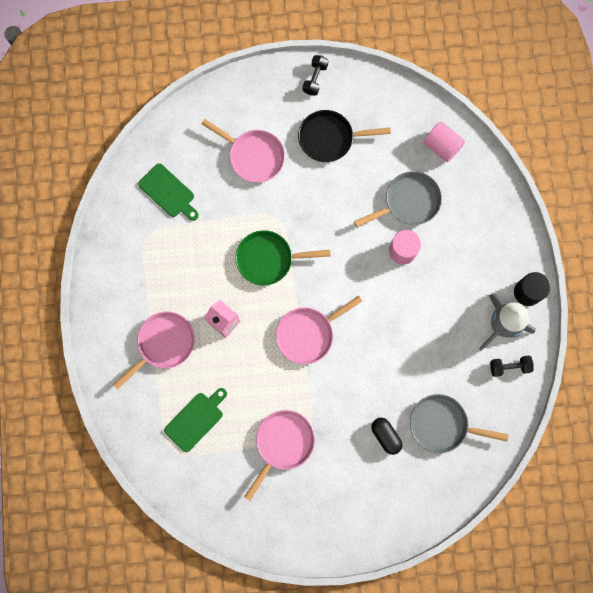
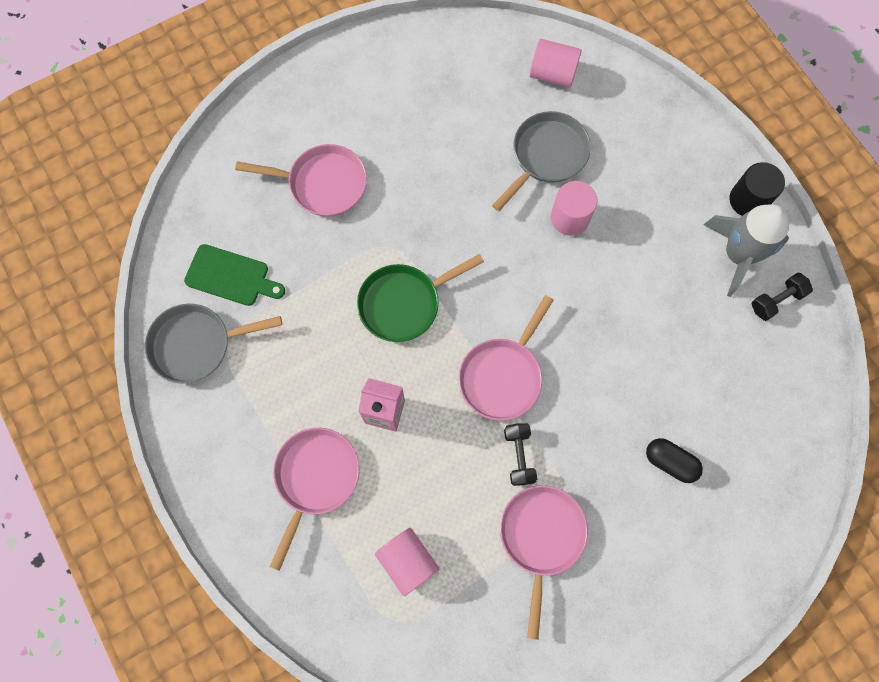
camera: 25 degrees left, 5 degrees down
green cutting board [164,388,227,452] -> pink cylinder [375,528,440,596]
black pan [298,110,391,162] -> none
black dumbbell [303,55,328,96] -> black dumbbell moved to [504,423,537,486]
grey pan [410,394,509,453] -> grey pan moved to [145,304,282,383]

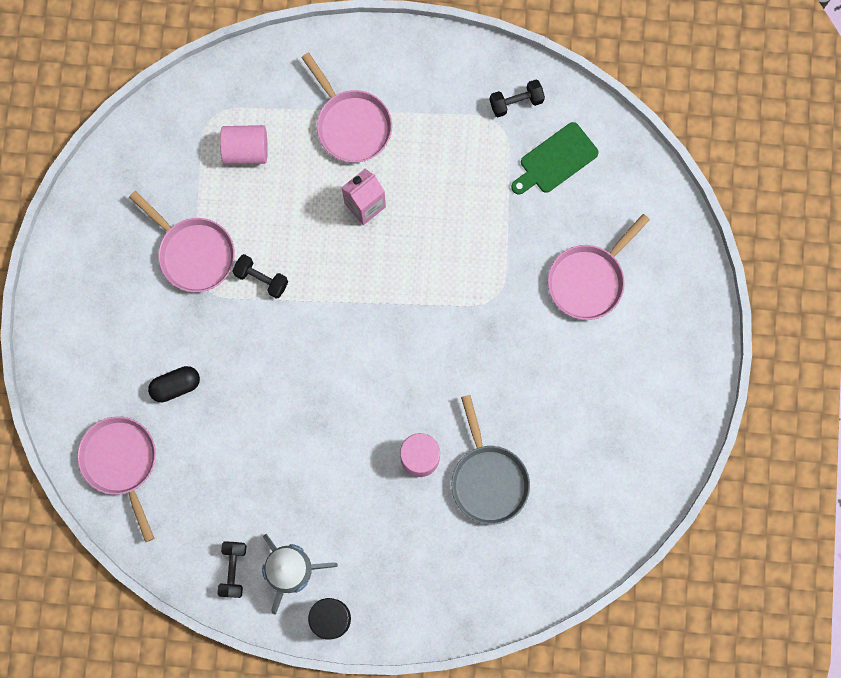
camera: 125 degrees right, 5 degrees up
grey pan [145,304,282,383] -> black dumbbell [490,80,545,117]
green pan [357,254,484,342] -> none
pink pan [458,295,554,421] -> pink pan moved to [77,416,156,542]
pink cylinder [530,39,582,88] -> none

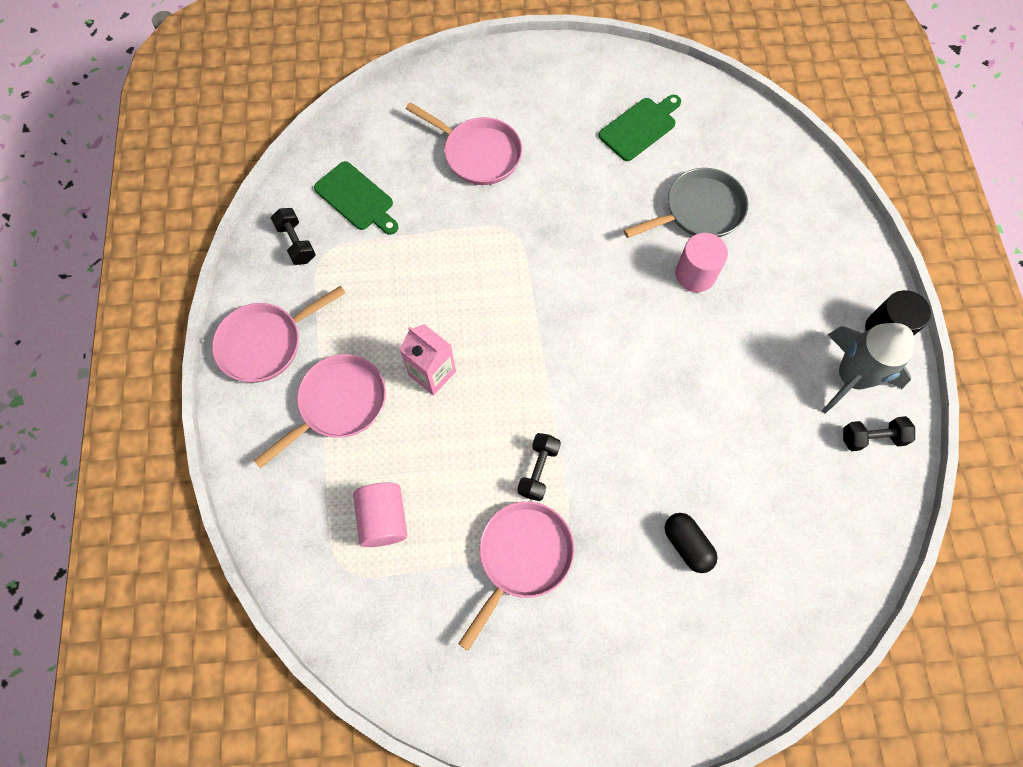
camera: 100 degrees left, 10 degrees down
pink pan [77,416,156,542] -> pink pan moved to [212,285,345,383]
none -> green cutting board [599,95,681,161]

